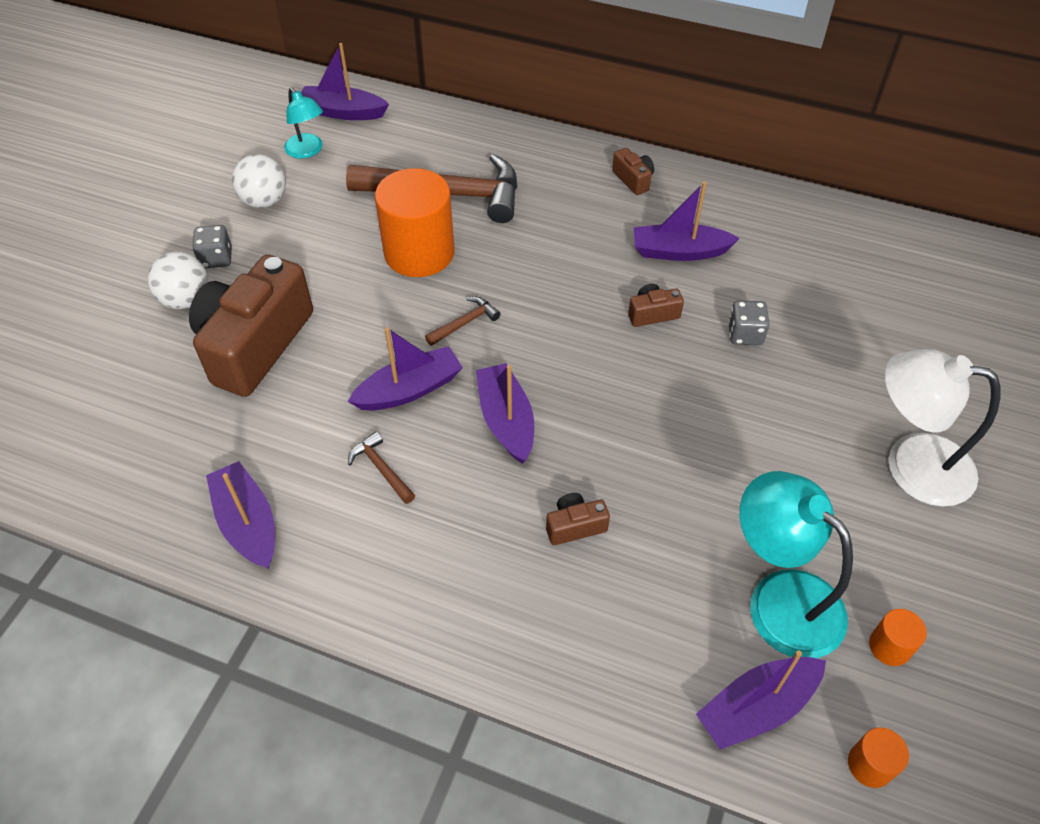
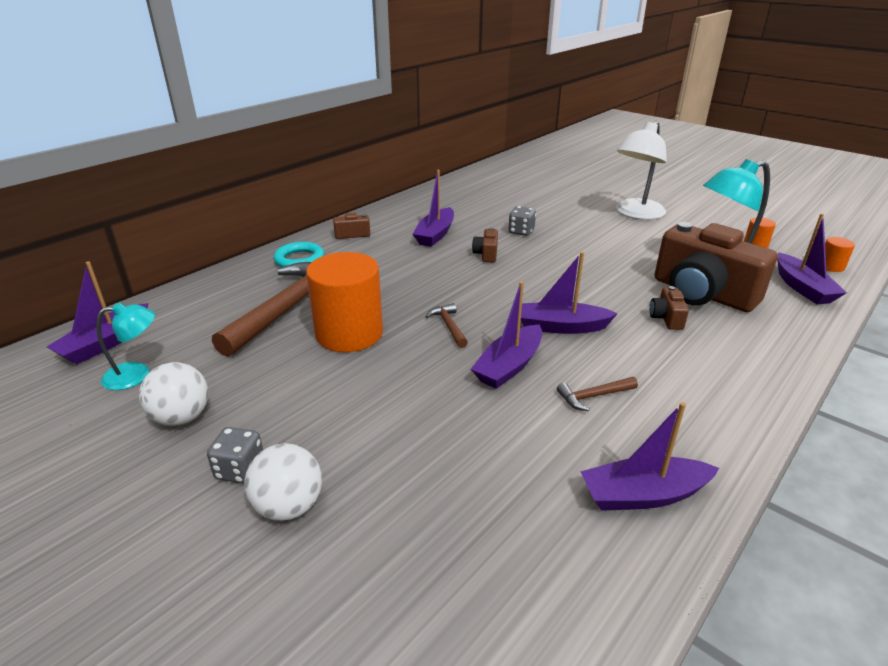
camera: 70 degrees left, 20 degrees down
brown camera [189,255,313,397] -> brown camera moved to [654,222,778,312]
purple boat [347,328,463,411] -> purple boat turned 135 degrees counterclockwise [471,281,542,389]
none -> turquoise ring [274,242,324,267]

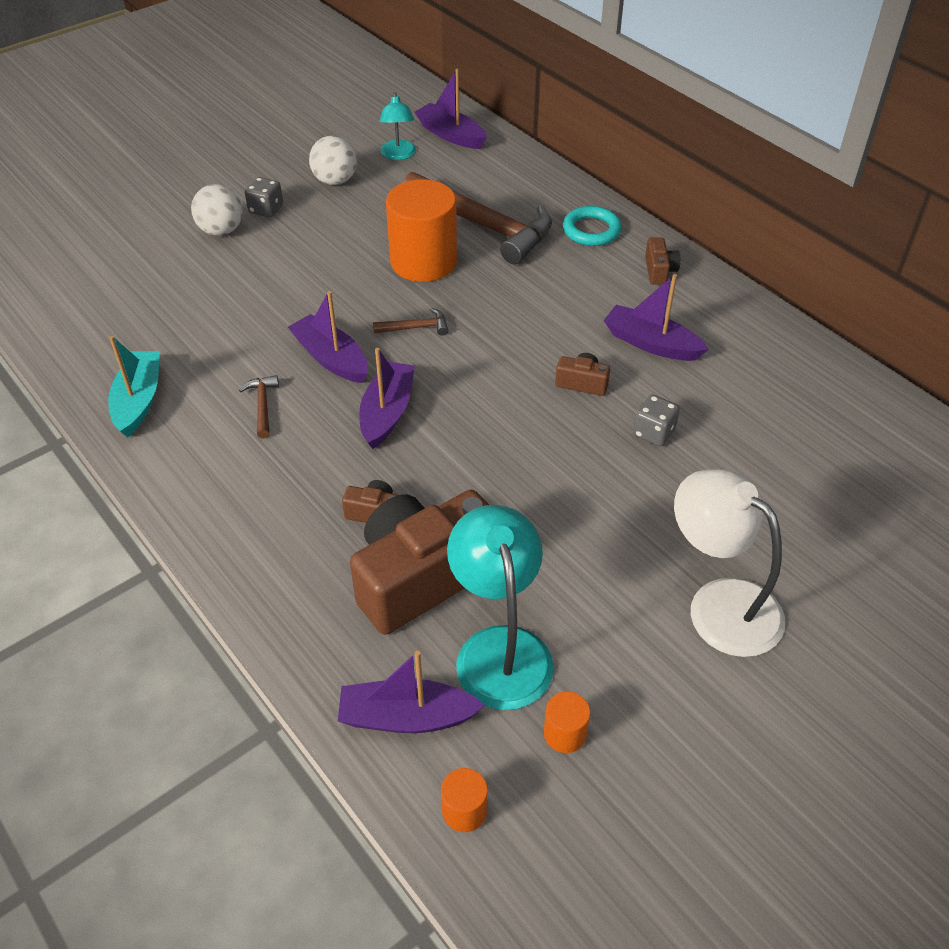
camera: 100 degrees right, 15 degrees up
purple boat [580,402,719,511] -> turquoise boat [108,336,160,437]

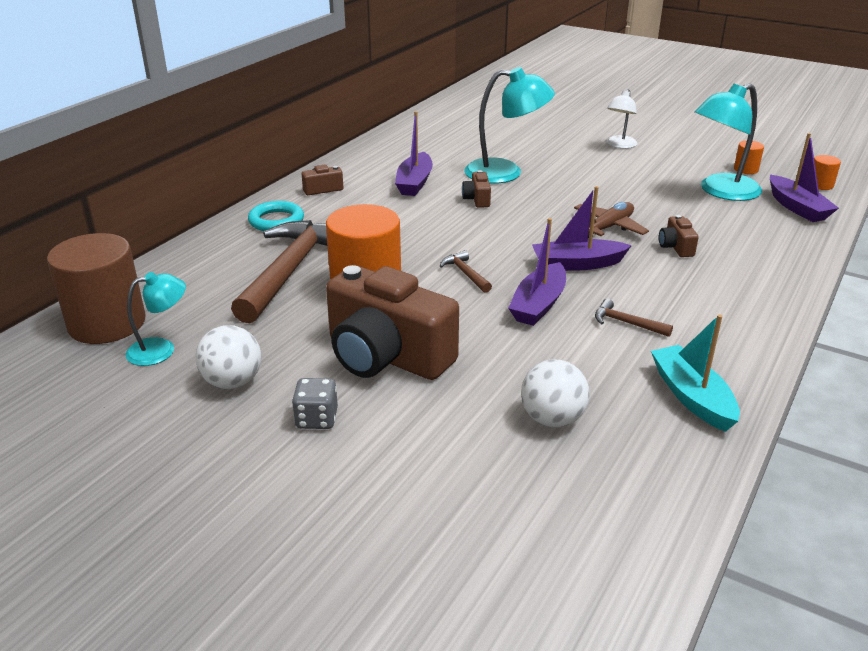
camera: 110 degrees left, 15 degrees down
turquoise boat [108,336,160,437] -> turquoise boat turned 90 degrees clockwise [651,314,740,432]
white ball [191,184,243,236] -> white ball moved to [521,359,590,427]
brown hammer [239,375,279,439] -> brown hammer turned 60 degrees clockwise [595,299,673,337]
brown camera [350,490,489,635] -> brown camera moved to [326,265,459,380]
purple boat [415,69,487,149] -> brown cylinder [47,233,146,344]
grey dice [633,394,680,446] -> turquoise lamp [464,67,555,184]
white lamp [674,469,785,657] -> white lamp [607,89,638,149], size x0.58
none -> brown plane [574,202,649,239]

